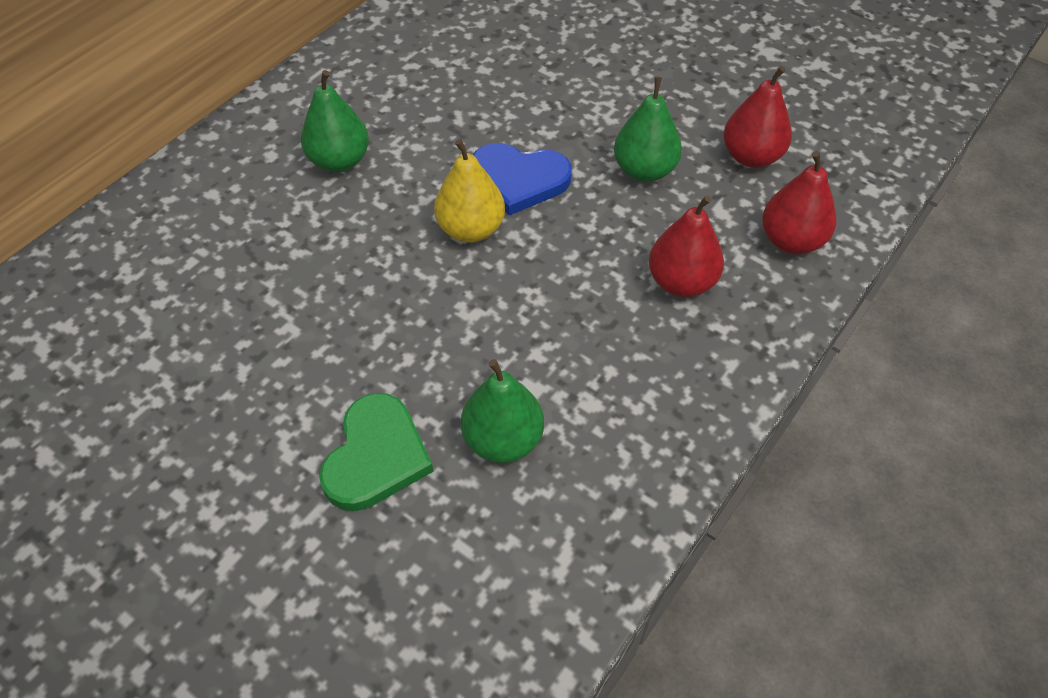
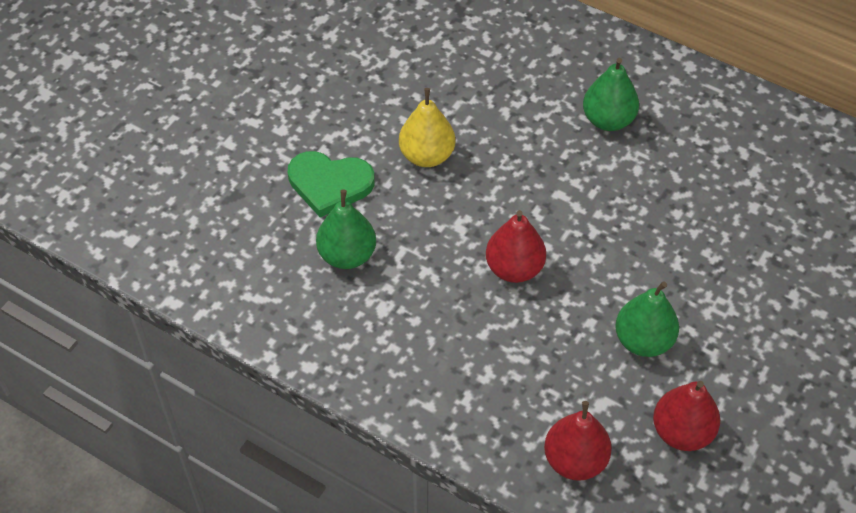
camera: 85 degrees right, 0 degrees up
yellow pear [434,139,505,243] -> yellow pear moved to [399,88,455,167]
blue heart [473,143,572,215] -> none
red pear [649,195,724,297] -> red pear moved to [486,210,546,283]

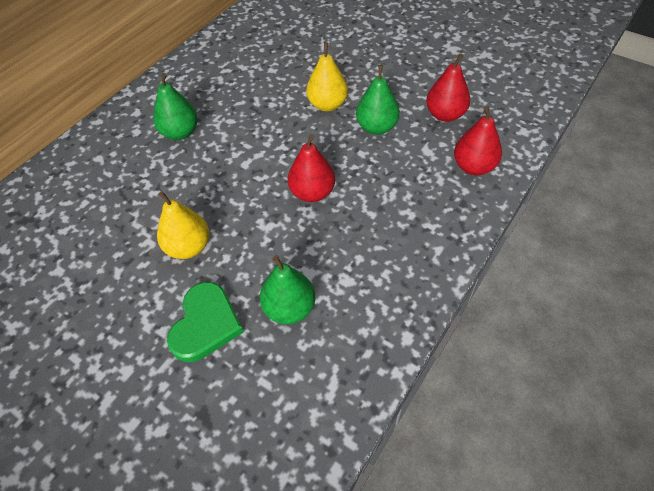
camera: 85 degrees left, 0 degrees up
none -> yellow pear [306,42,348,111]

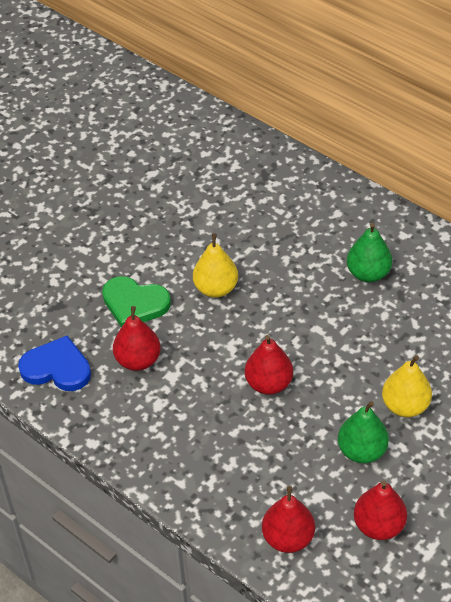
camera: 95 degrees right, 5 degrees down
green pear [260,256,315,324] -> red pear [113,306,161,371]
none -> blue heart [18,336,91,391]

